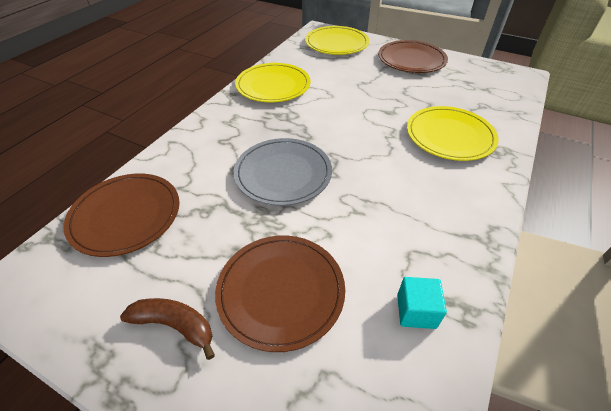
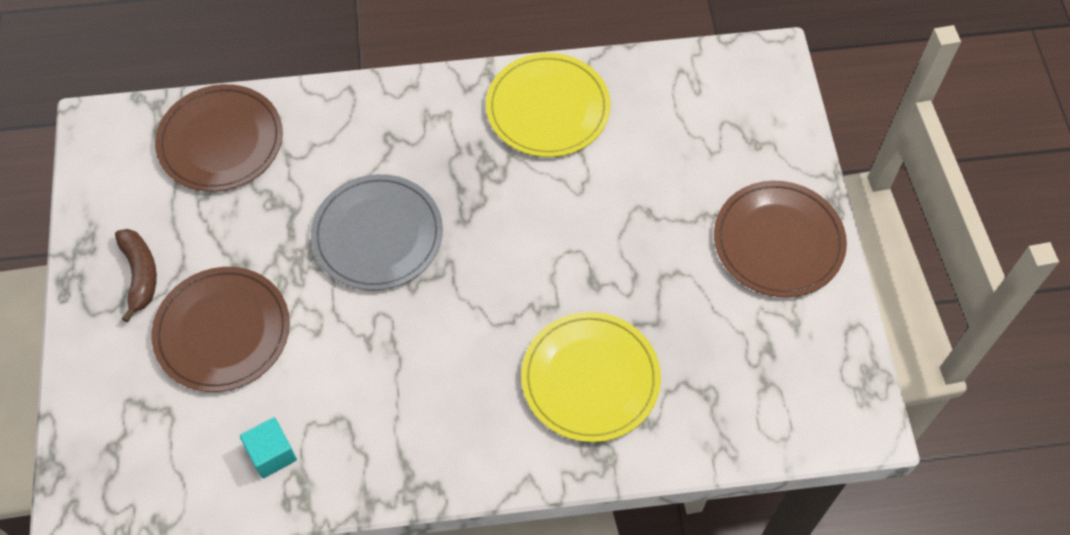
camera: 55 degrees right, 15 degrees up
yellow plate [305,26,369,55] -> none

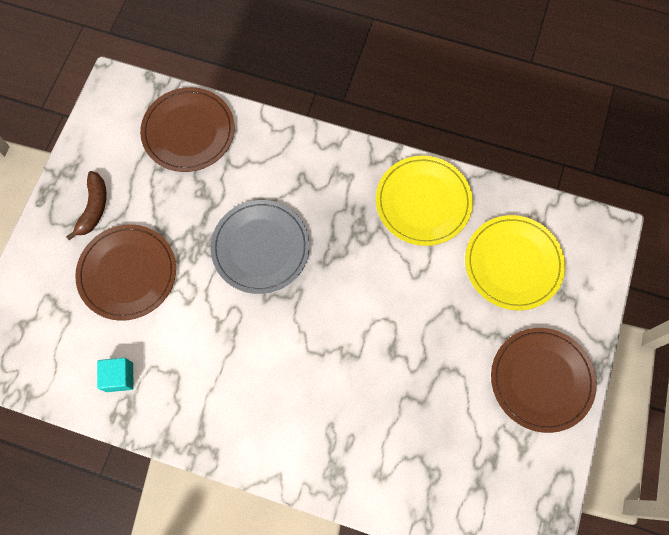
camera: 25 degrees right, 10 degrees up
yellow plate [521,312,661,442] -> yellow plate moved to [465,215,565,310]

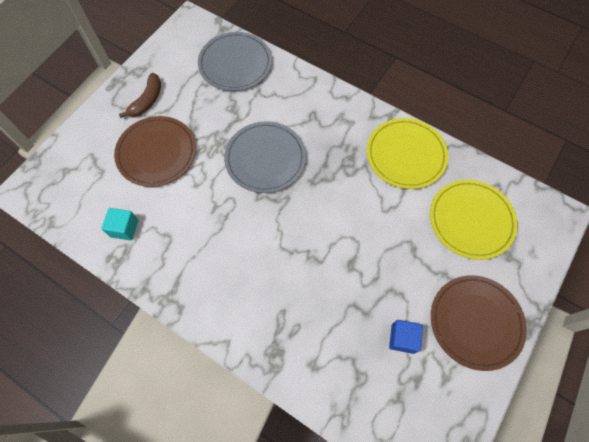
camera: 15 degrees right, 5 degrees down
brown plate [140,87,235,172] -> grey plate [198,32,272,91]
none -> blue cube [389,320,423,354]

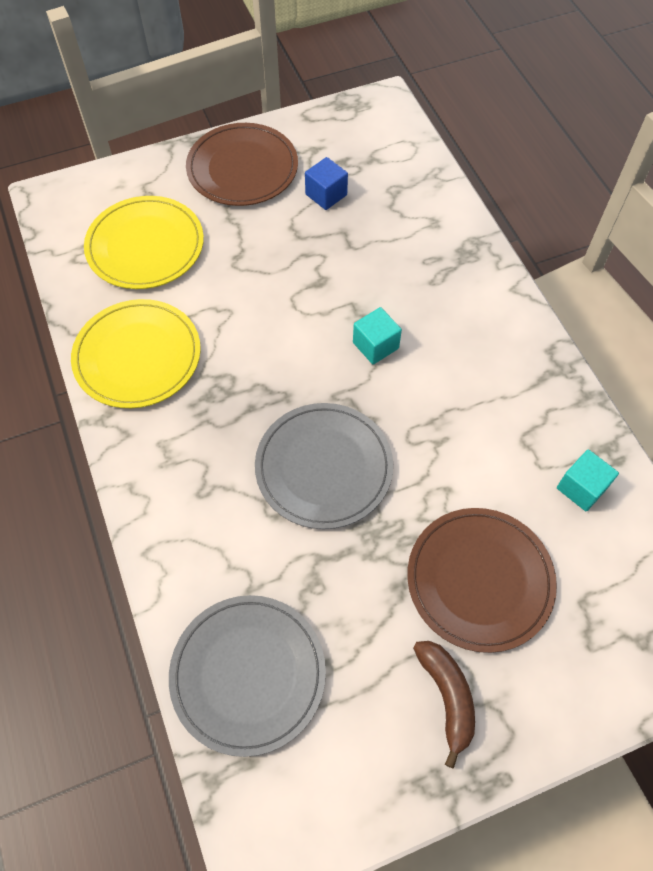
camera: 145 degrees left, 5 degrees down
brown banana [119,73,161,118] -> brown banana turned 105 degrees clockwise [413,641,475,769]
none -> turquoise cube [353,307,402,365]

